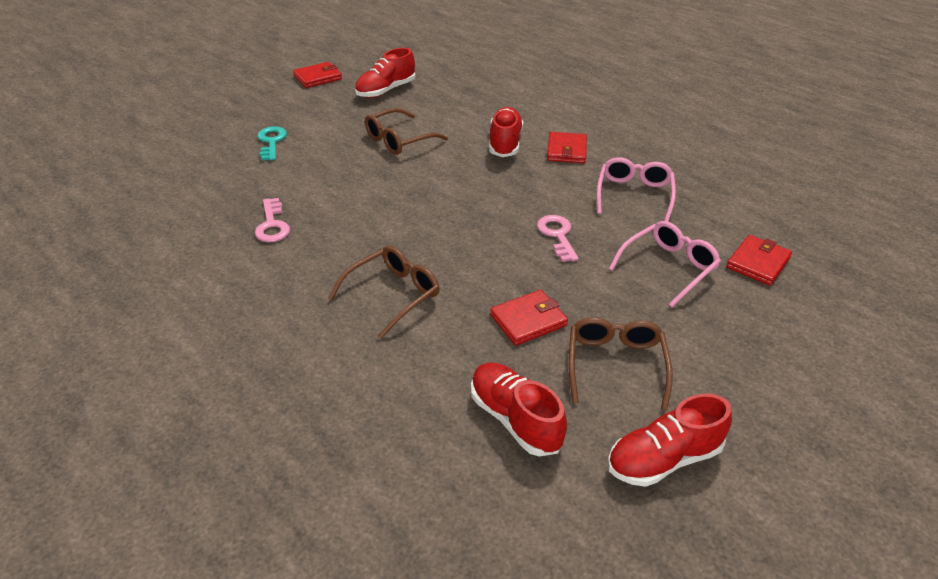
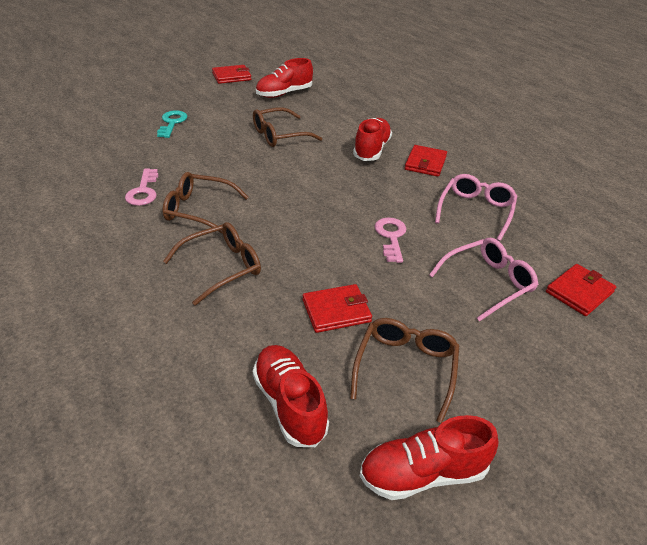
camera: 10 degrees right, 0 degrees up
none -> brown glasses [162,172,249,234]

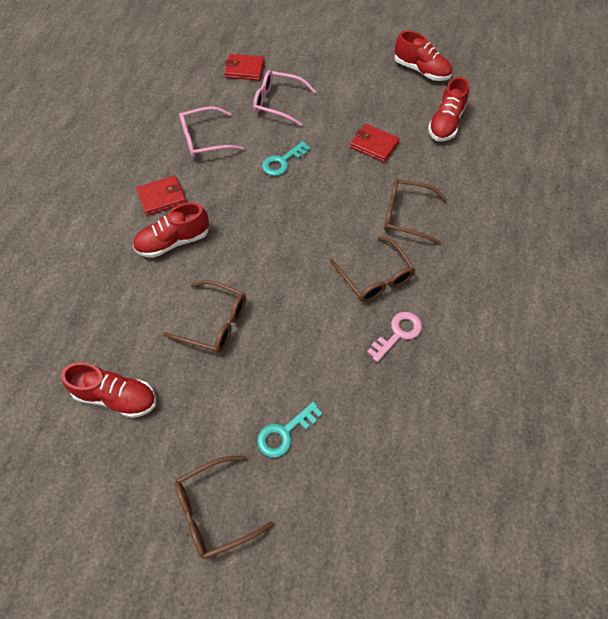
camera: 130 degrees left, 20 degrees up
red wallet [212,65,251,84] -> none
brown glasses [350,318,459,423] -> brown glasses moved to [175,456,274,559]
pink key [375,217,407,263] -> turquoise key [262,141,310,176]

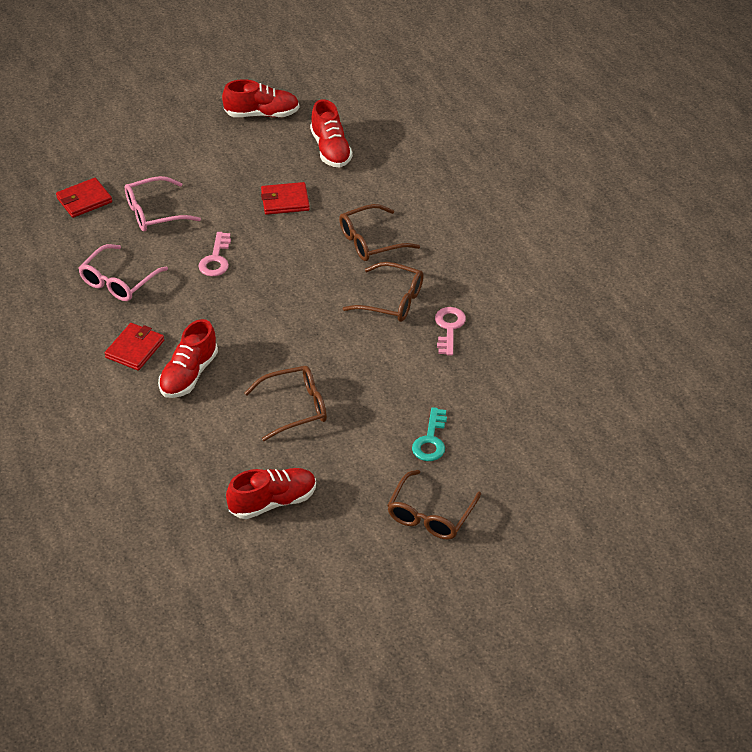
camera: 40 degrees left, 15 degrees down
turquoise key [262,141,310,176] -> pink key [198,232,231,276]

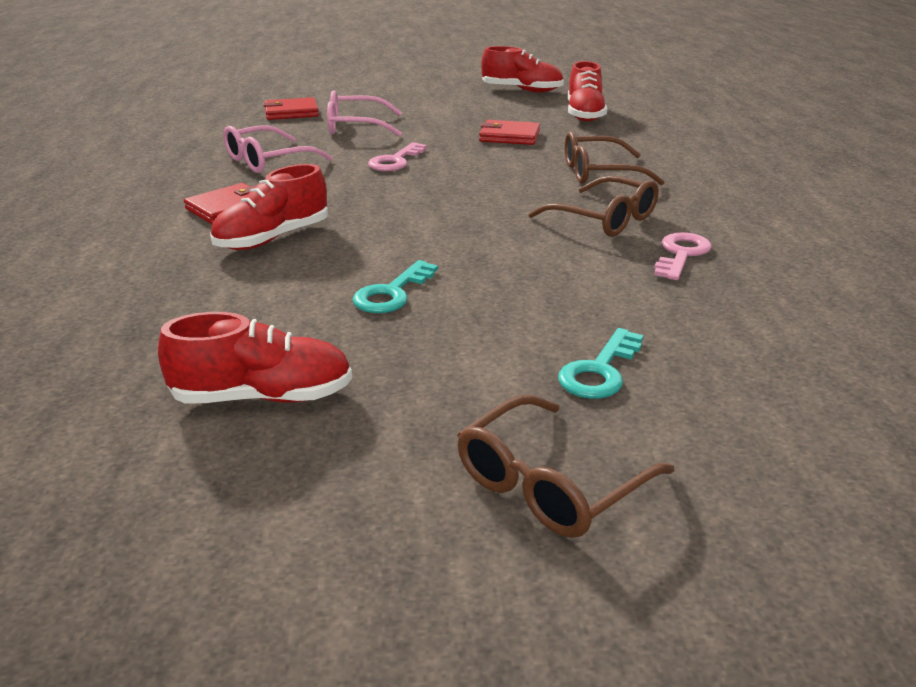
camera: 20 degrees right, 15 degrees down
brown glasses [244,366,327,441] -> turquoise key [353,260,438,313]

